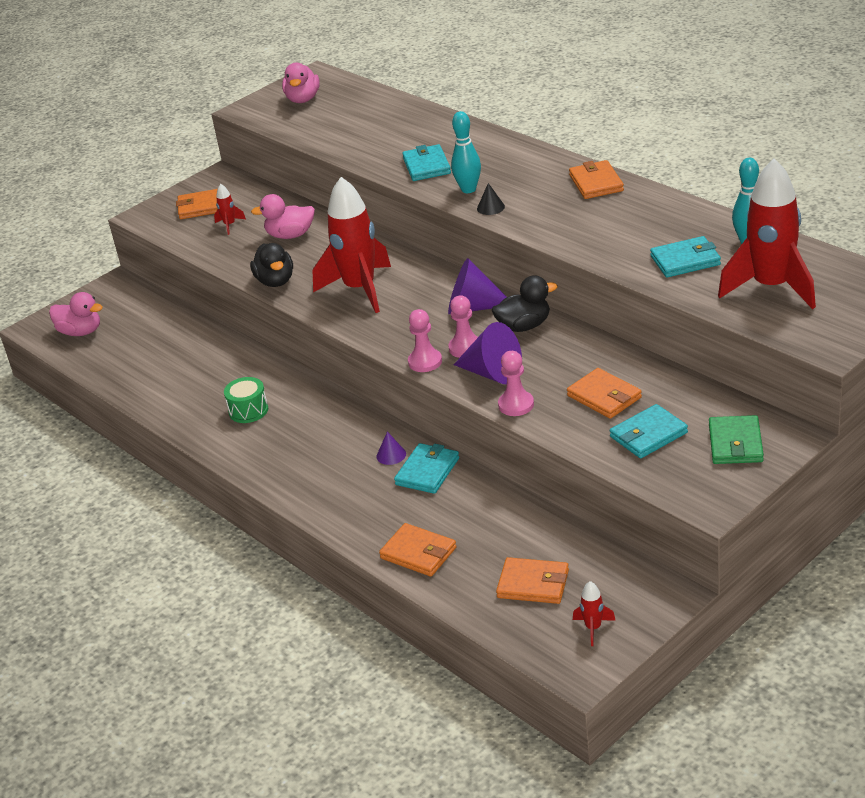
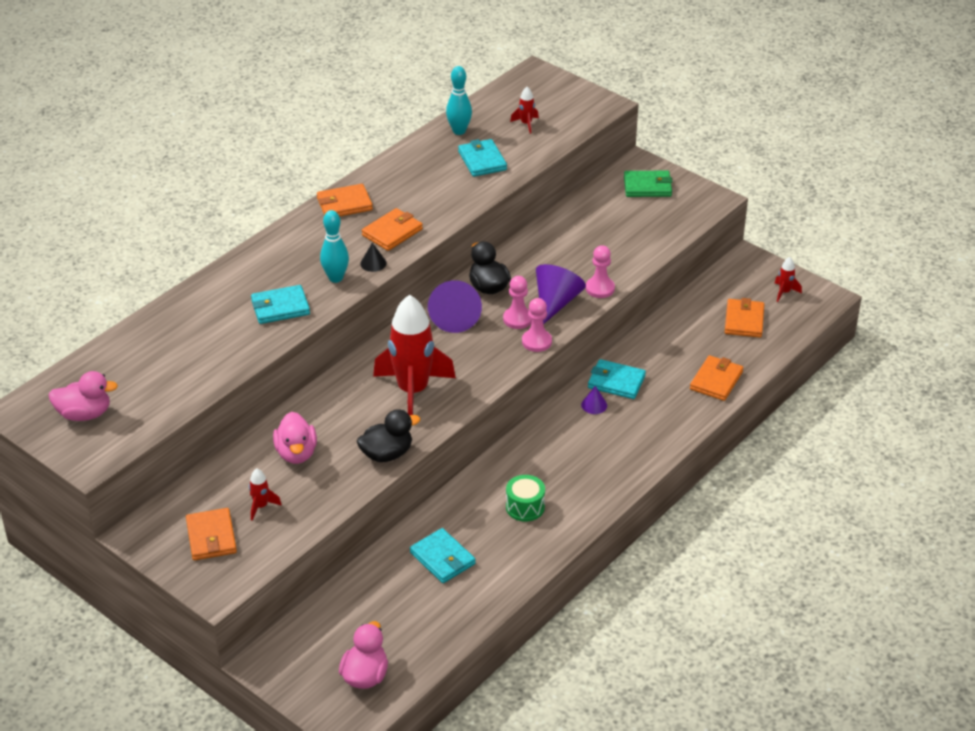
camera: 100 degrees left, 5 degrees up
orange wallet [567,368,642,419] -> orange wallet moved to [362,208,423,251]
turquoise wallet [610,404,688,459] -> turquoise wallet moved to [410,528,476,583]
red rocket [718,158,816,309] -> red rocket [510,87,539,134], size x0.40

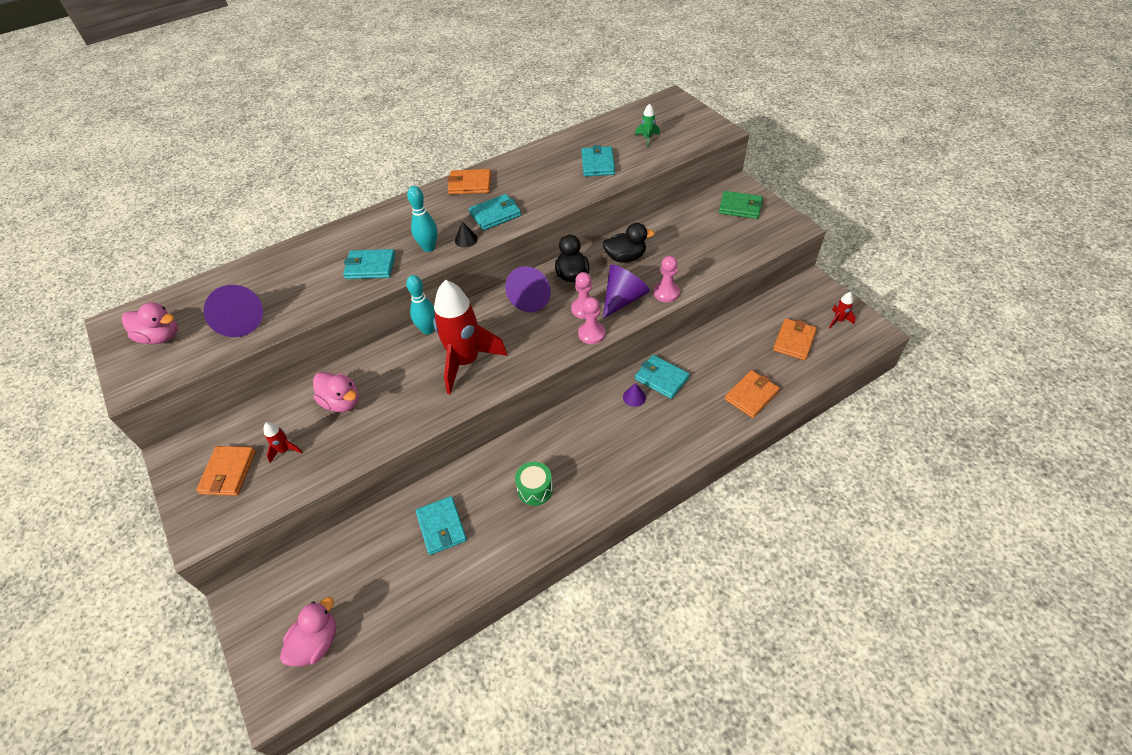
camera: 20 degrees right, 10 degrees up
pink duck [273,412,317,464] -> pink duck turned 60 degrees counterclockwise [313,372,359,412]
black duck [357,409,420,462] -> black duck moved to [602,223,655,263]
orange wallet [362,208,423,251] -> turquoise wallet [469,194,521,230]
turquoise bowling pin [446,66,472,135] -> turquoise bowling pin moved to [406,275,435,335]
red rocket [510,87,539,134] -> green rocket [635,103,660,147]
none -> purple cone [204,285,263,337]

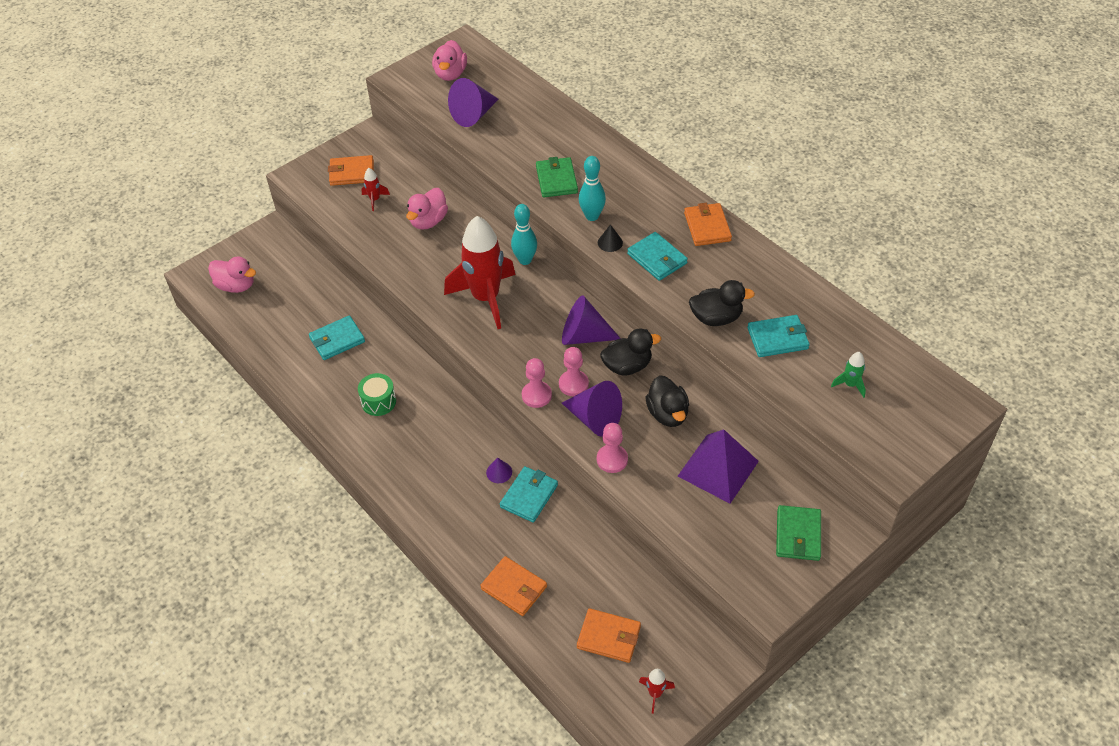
camera: 80 degrees right, 0 degrees up
turquoise wallet [343,249,395,279] -> green wallet [536,157,578,197]
none -> purple pyramid [678,429,759,504]
none -> black duck [689,280,755,326]

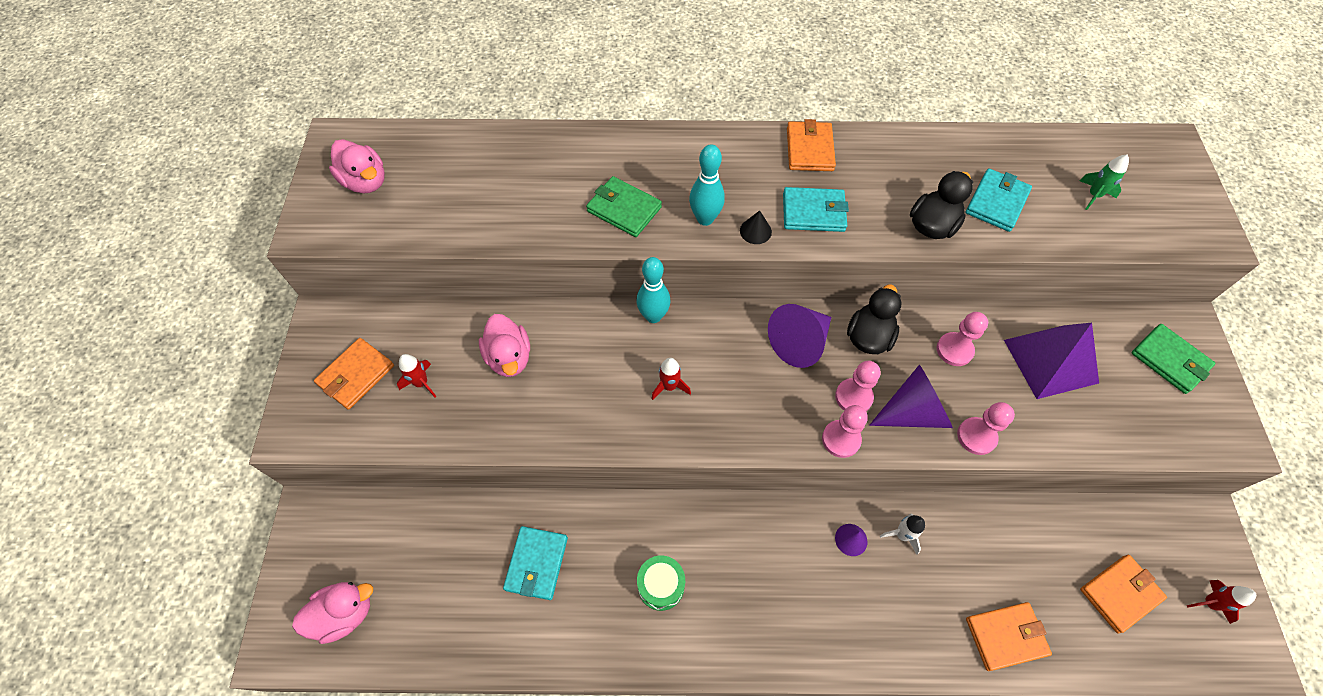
camera: 50 degrees left, 10 degrees up
red rocket [444,216,516,329] -> red rocket [651,358,691,400], size x0.40
purple cone [448,78,499,127] -> none
turquoise wallet [500,466,558,523] -> white rocket [880,513,925,555]
black duck [645,375,689,427] -> pink pawn [937,312,988,366]
orange wallet [684,203,732,246] -> orange wallet turned 60 degrees clockwise [787,119,836,171]

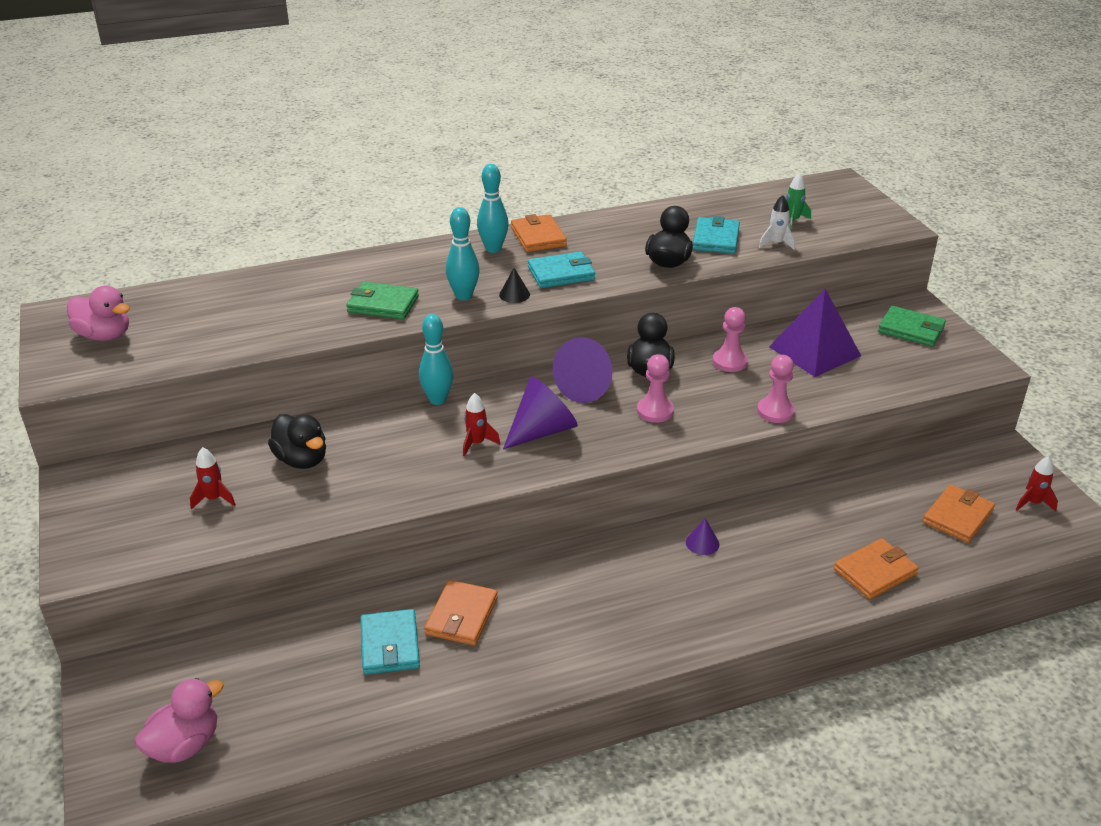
camera: 20 degrees left, 25 degrees down
orange wallet [314,338,394,410] -> orange wallet moved to [424,580,498,646]
pink duck [479,314,530,377] -> black duck [268,414,326,469]
green drum [637,555,685,611] -> none
pink pawn [822,405,868,458] -> none
purple cone [869,365,953,428] -> purple cone moved to [503,376,578,449]
white rocket [880,513,925,555] -> white rocket moved to [759,195,795,250]
none -> turquoise bowling pin [477,164,509,253]

